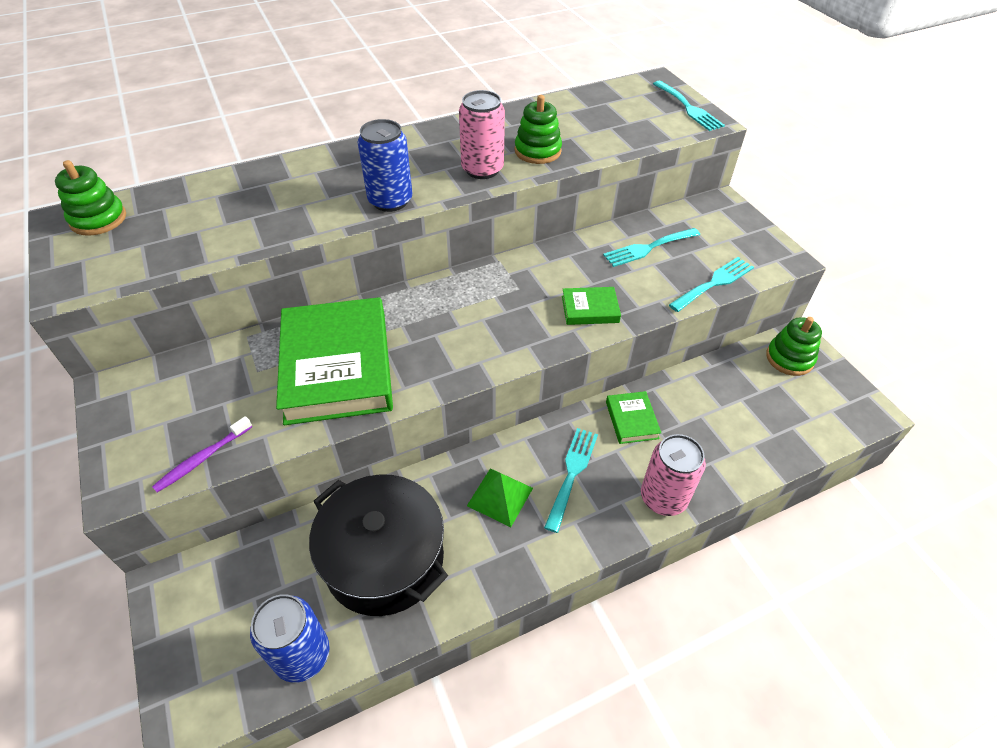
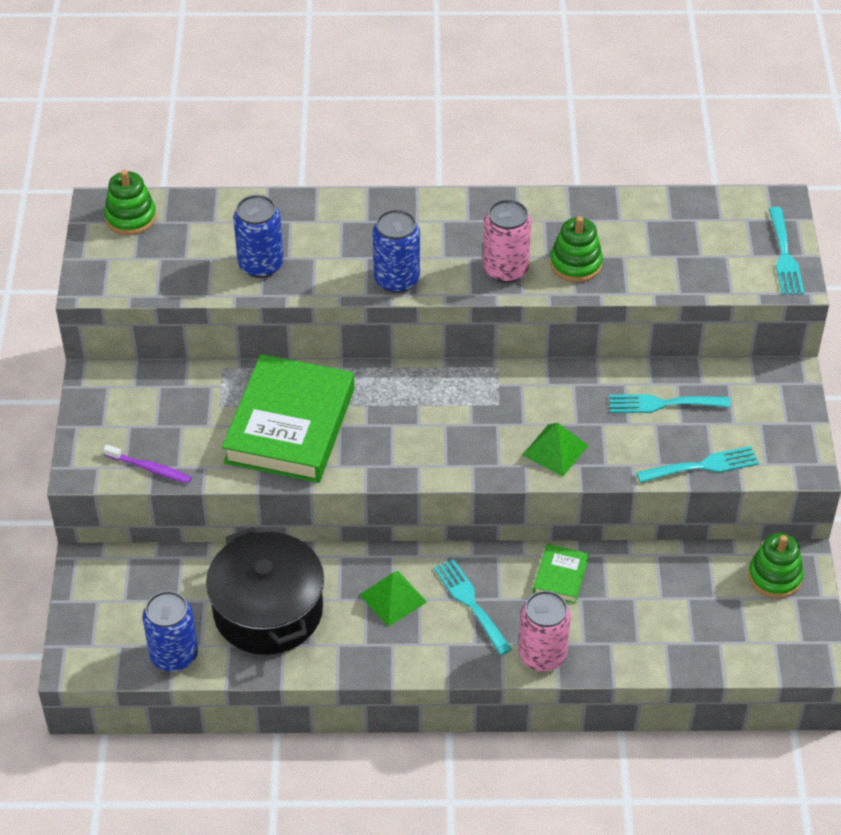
camera: 25 degrees right, 0 degrees up
purple toothbrush [152,416,252,492] -> purple toothbrush turned 135 degrees counterclockwise [103,444,192,483]
turquoise fork [544,428,598,533] -> turquoise fork turned 75 degrees counterclockwise [434,559,512,655]
green book [562,287,621,325] -> green pyramid [522,422,588,476]
none -> blue can [233,195,283,278]

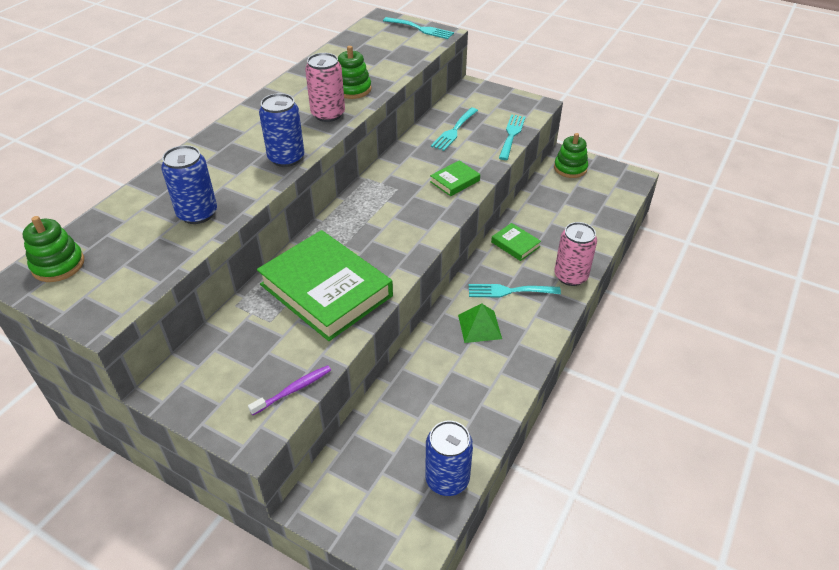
camera: 60 degrees left, 5 degrees down
black pot [206,527,324,655] -> none
green pyramid [522,422,588,476] -> green book [430,160,480,196]

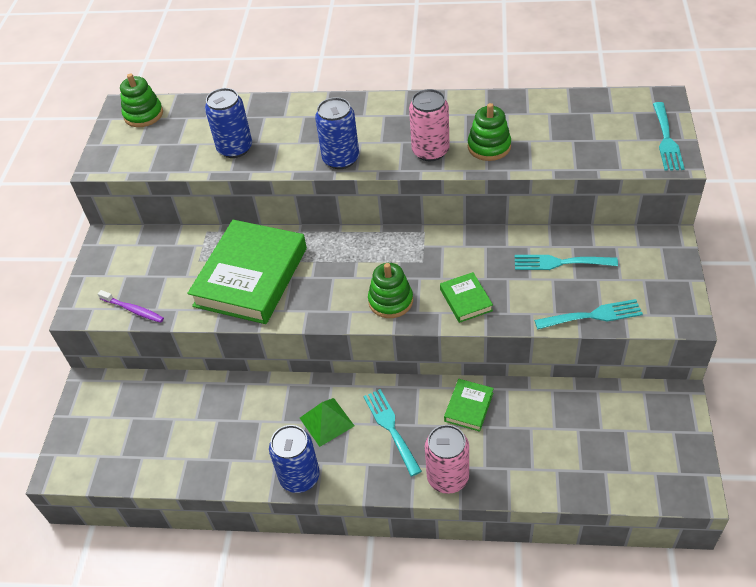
camera: 70 degrees right, 5 degrees up
blue can [425,421,473,496] -> blue can moved to [269,425,320,493]
green book [430,160,480,196] -> green book turned 45 degrees clockwise [440,272,493,323]
green stacking toy [554,133,588,178] -> green stacking toy moved to [368,263,413,318]

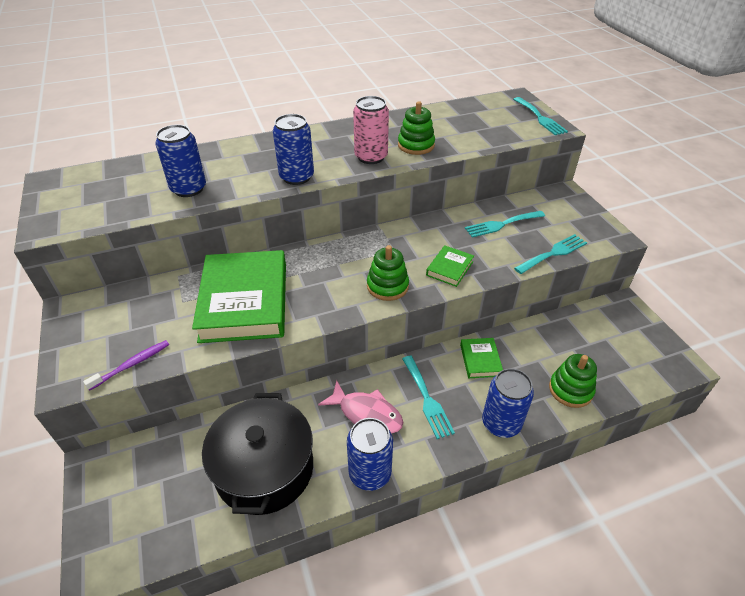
camera: 30 degrees left, 5 degrees down
purple toothbrush [98,290,164,323] -> purple toothbrush turned 45 degrees counterclockwise [83,340,169,391]
green stacking toy [120,73,163,127] -> green stacking toy moved to [549,354,597,408]
green pyramid [300,398,354,447] -> pink fish [318,380,403,434]
turquoise fork [363,389,422,476] -> turquoise fork turned 150 degrees counterclockwise [402,356,455,439]
pink can [425,425,469,494] -> blue can [482,368,534,438]
green book [440,272,493,323] -> green book turned 75 degrees clockwise [426,245,474,287]
none -> black pot [202,393,313,515]

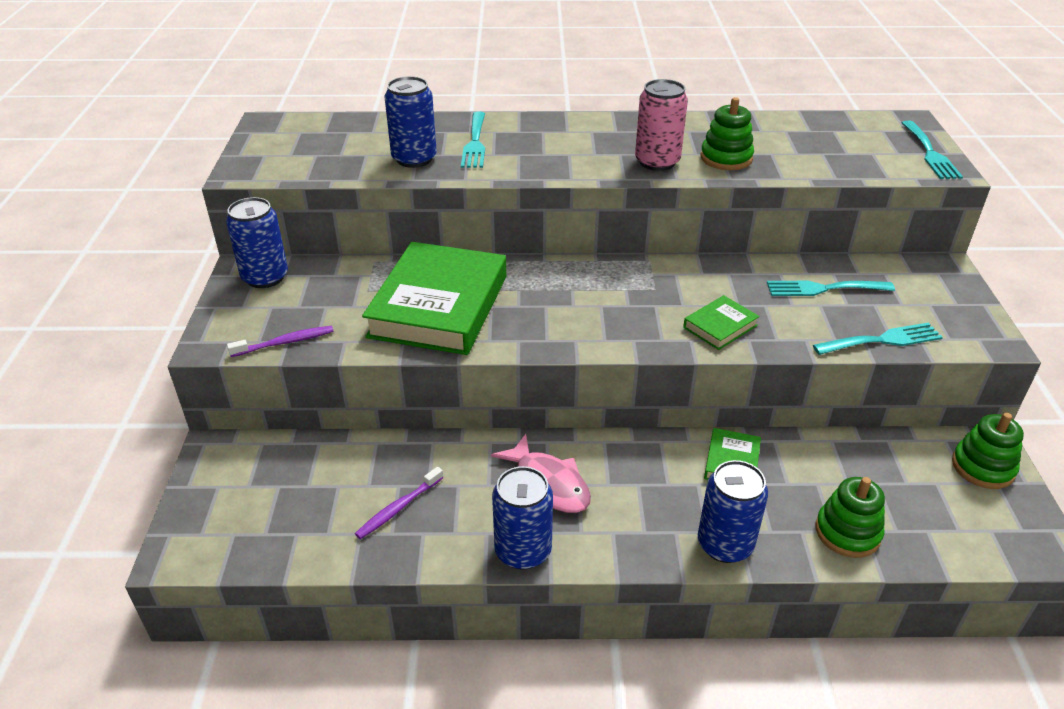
camera: 20 degrees right, 5 degrees down
black pot [202,393,313,515] -> purple toothbrush [355,467,443,539]
blue can [273,114,314,185] -> blue can moved to [226,197,288,288]
green stacking toy [367,245,409,301] -> green stacking toy moved to [952,413,1024,489]
turquoise fork [402,356,455,439] -> turquoise fork moved to [461,111,485,168]

